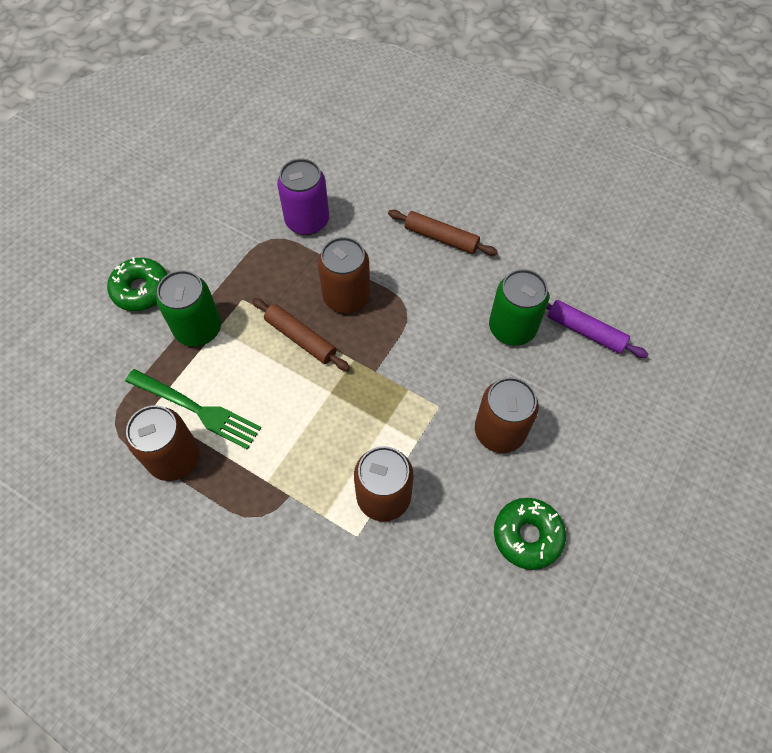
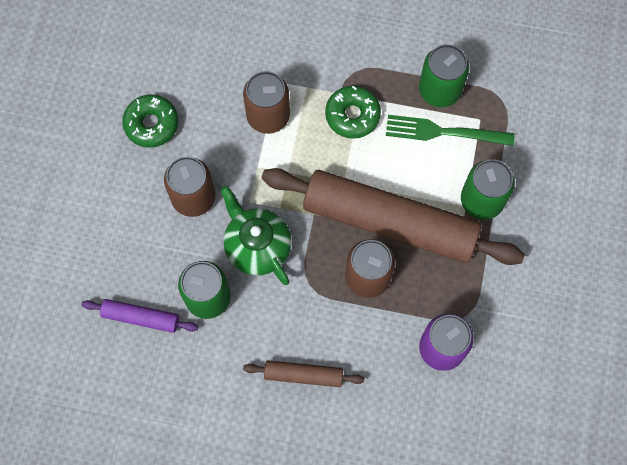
camera: 160 degrees right, 10 degrees up
green donut [107,257,168,311] -> green donut moved to [325,86,381,139]
brown can [126,405,199,481] -> green can [419,44,469,107]
brown rolling pin [252,298,350,371] -> brown rolling pin [262,168,525,265], size x2.32
none -> green teapot [220,186,292,285]

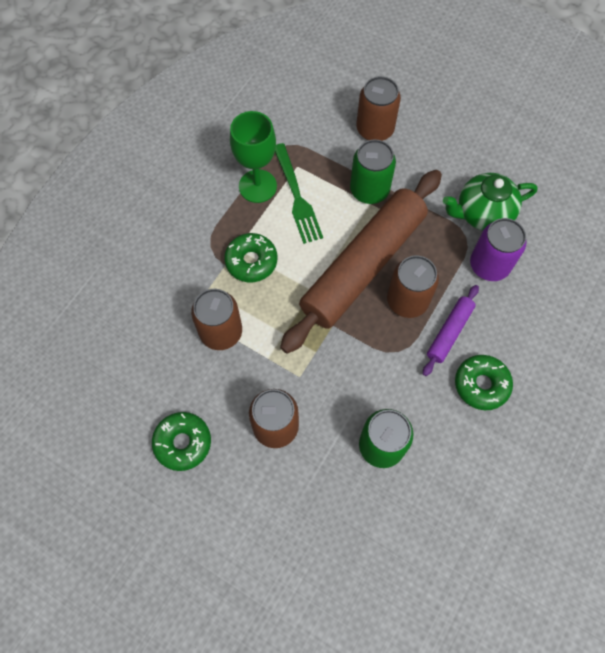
camera: 70 degrees left, 5 degrees down
purple rolling pin [81,299,198,333] -> purple rolling pin moved to [423,285,479,376]
green teapot [220,186,292,285] -> green teapot moved to [443,173,538,230]
brown rolling pin [243,360,364,387] -> green donut [455,355,513,410]
green fork [386,115,515,146] -> green fork turned 45 degrees counterclockwise [275,143,323,244]
green can [419,44,469,107] -> green goblet [230,111,277,203]
none -> brown can [356,76,401,141]

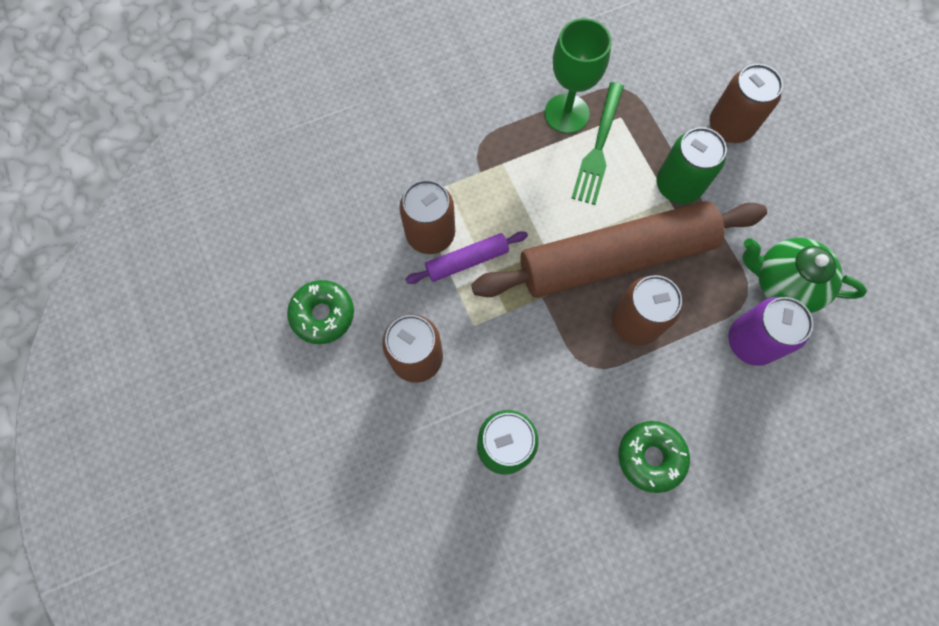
camera: 35 degrees right, 5 degrees up
green donut [224,233,277,282] -> none
purple rolling pin [423,285,479,376] -> purple rolling pin moved to [405,231,528,284]

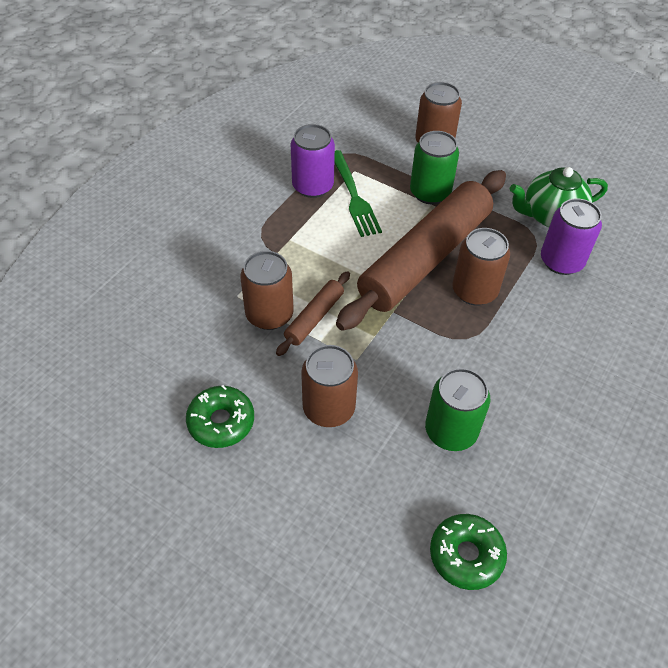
camera: 35 degrees left, 20 degrees down
purple rolling pin [405,231,528,284] -> brown rolling pin [276,271,350,356]
green goblet [545,18,612,134] -> purple can [291,124,335,198]
green donut [619,421,690,493] -> green donut moved to [430,514,507,590]

